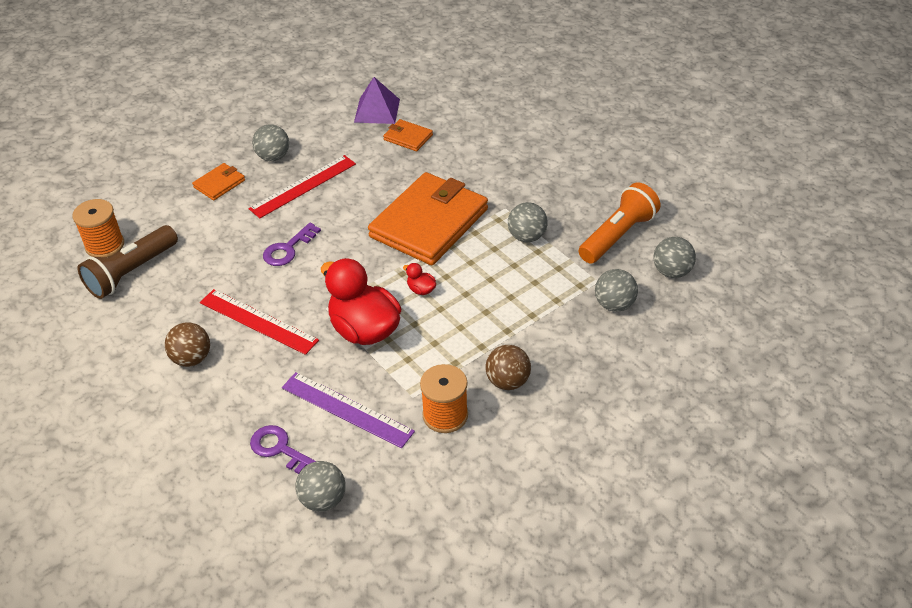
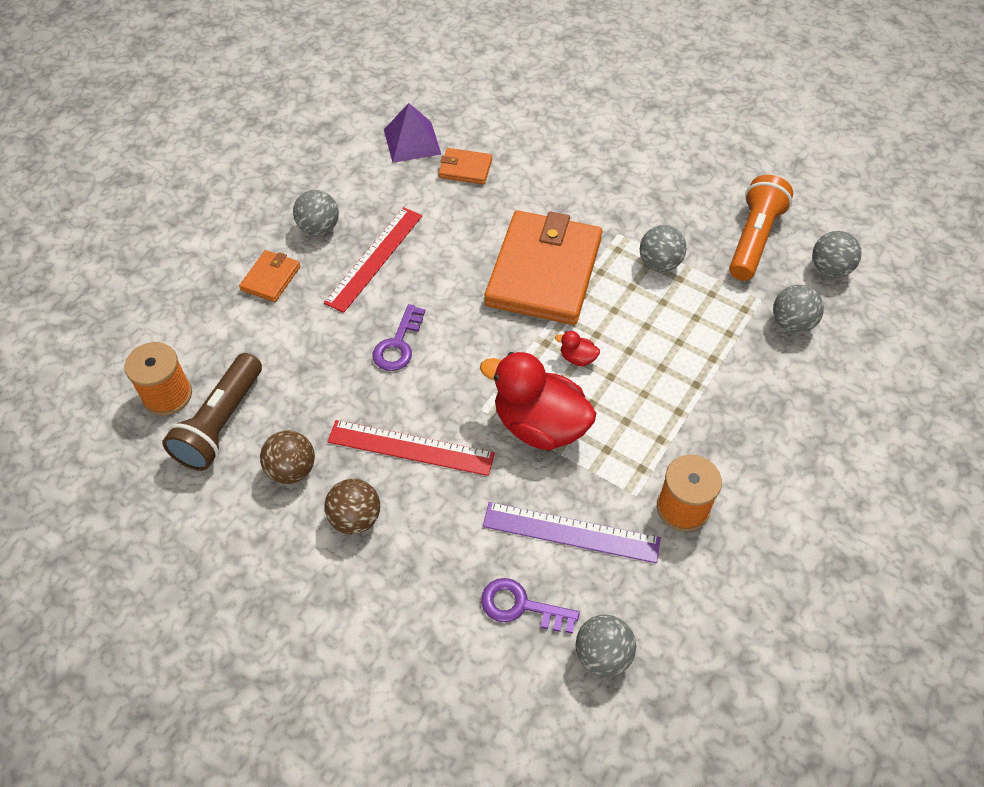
camera: 20 degrees left, 10 degrees up
brown ball [485,345,531,390] -> brown ball moved to [260,430,315,484]

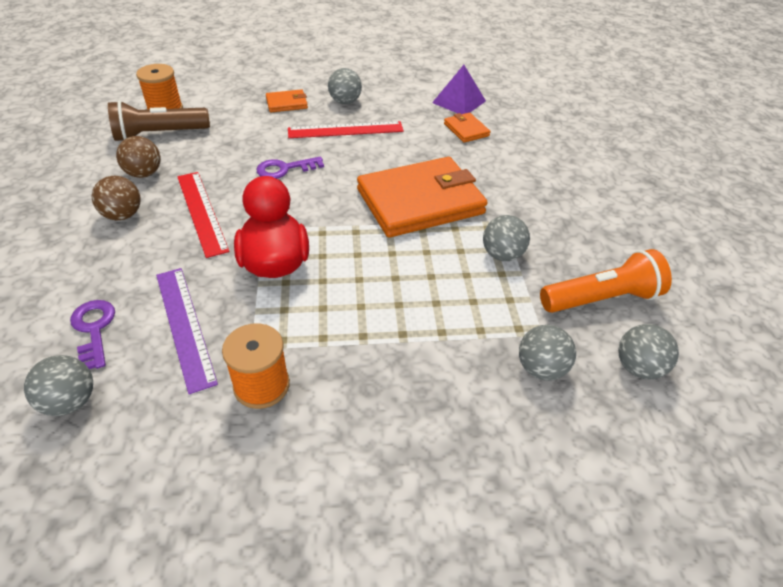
camera: 50 degrees right, 10 degrees down
red duck [555,331,600,366] -> none

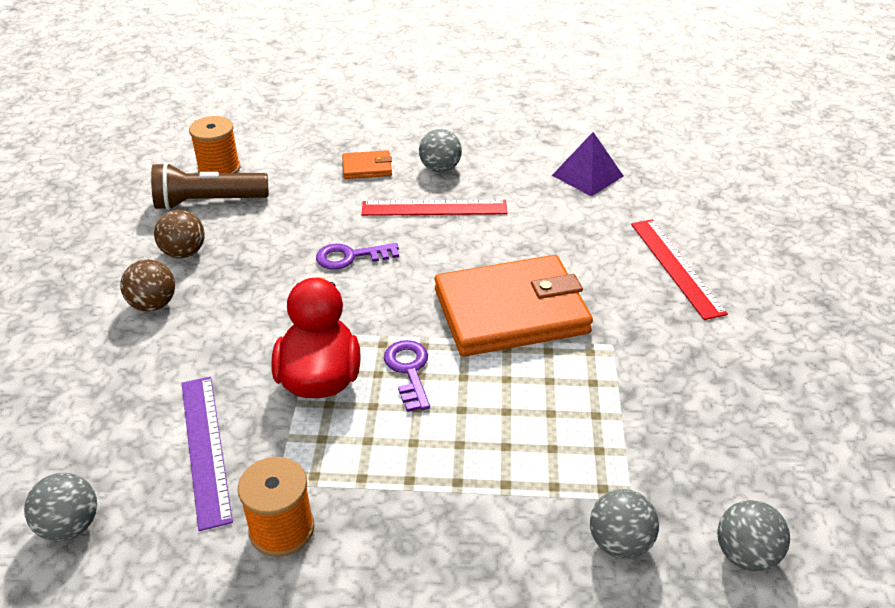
camera: 10 degrees right, 5 degrees down
purple key [70,300,115,369] -> purple key moved to [384,340,430,412]
red ruler [177,172,230,258] -> red ruler moved to [631,219,728,320]
orange wallet [444,113,491,143] -> none
grey ball [483,215,530,261] -> none
orange flashlight [540,249,672,313] -> none

